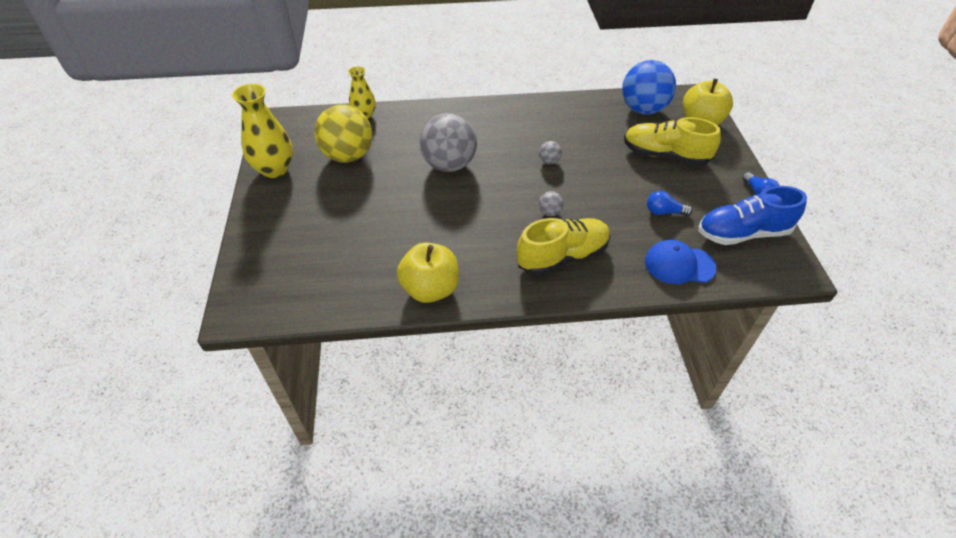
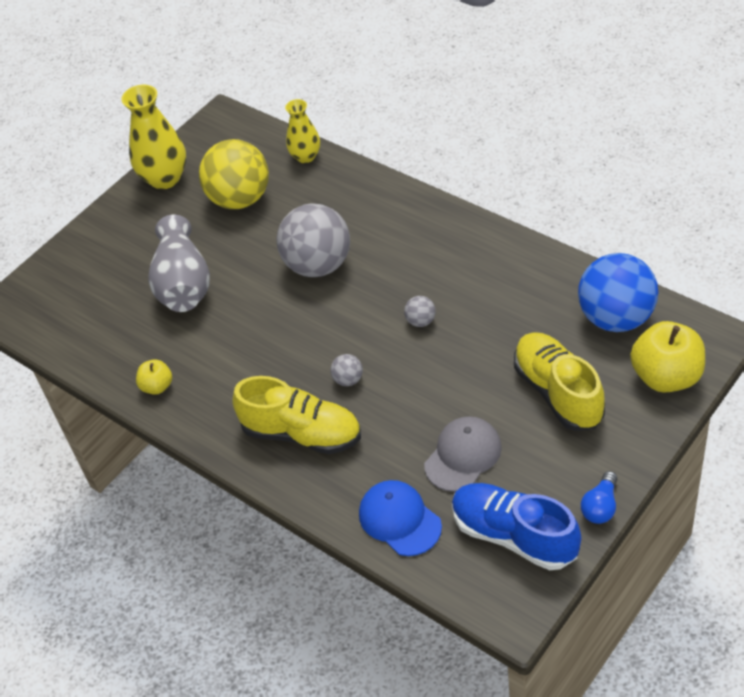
camera: 50 degrees right, 0 degrees up
yellow apple [397,242,459,303] -> yellow apple [136,360,172,395], size x0.52
blue light bulb [647,191,692,216] -> grey cap [424,416,502,492]
none -> grey vase [148,215,210,312]

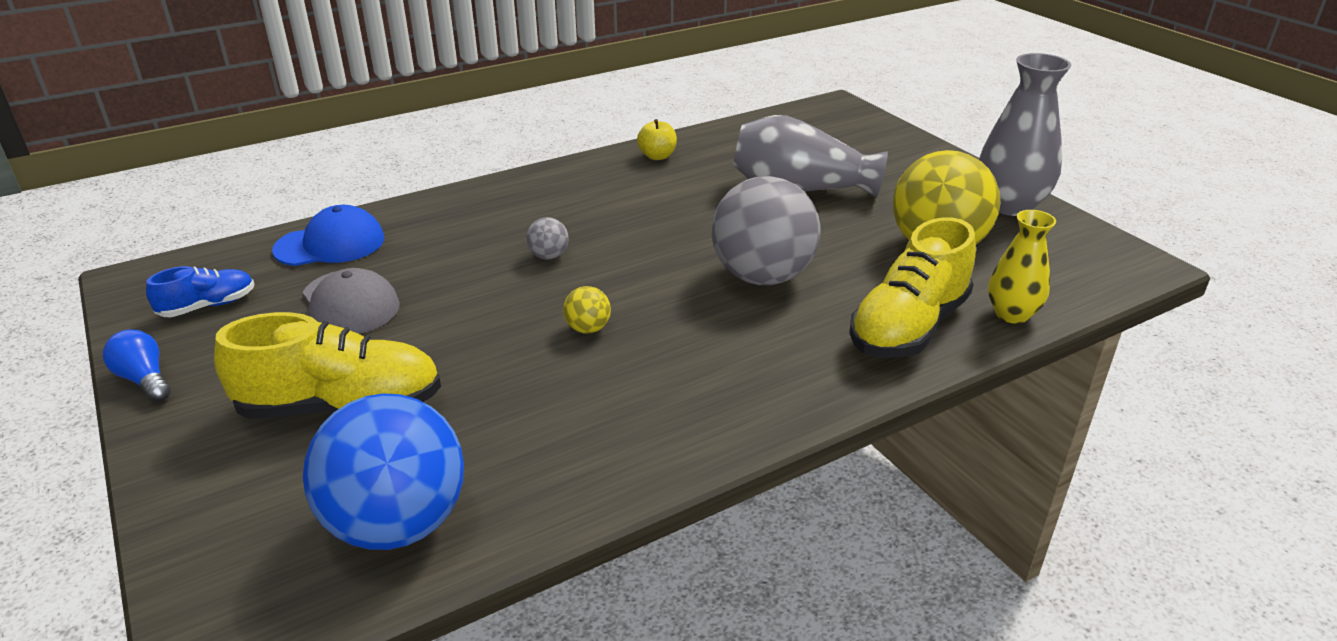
camera: 105 degrees right, 15 degrees down
yellow vase [121,85,186,189] -> grey vase [979,53,1071,216]
yellow shoe [232,376,361,454] -> yellow shoe moved to [849,217,976,357]
grey ball [404,296,436,327] -> yellow ball [563,286,611,334]
blue shoe [452,483,581,570] -> blue shoe [146,266,255,317], size x0.53
yellow apple [630,321,705,393] -> none

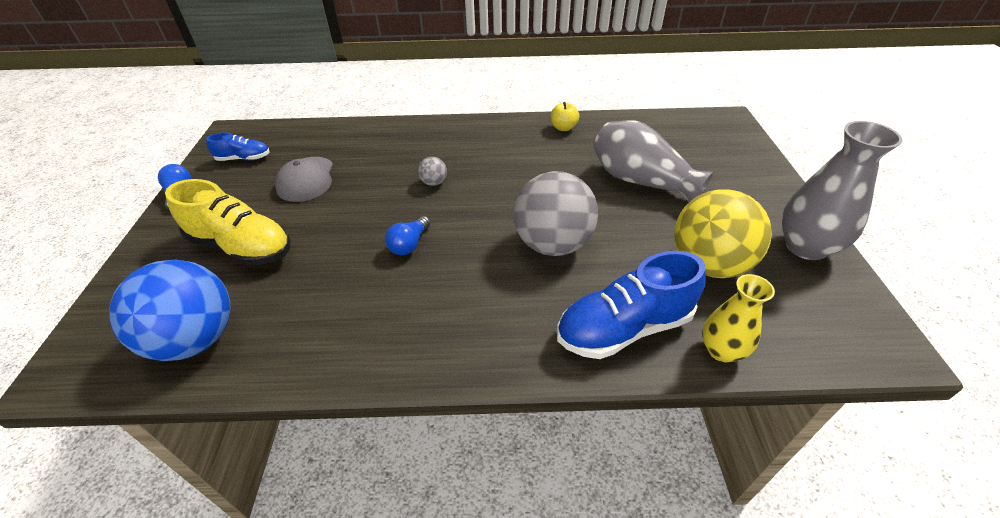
camera: 30 degrees right, 10 degrees up
blue cap [272,205,384,266] -> none
yellow ball [563,286,611,334] -> blue light bulb [385,216,430,255]
yellow shoe [849,217,976,357] -> blue shoe [557,251,706,359]

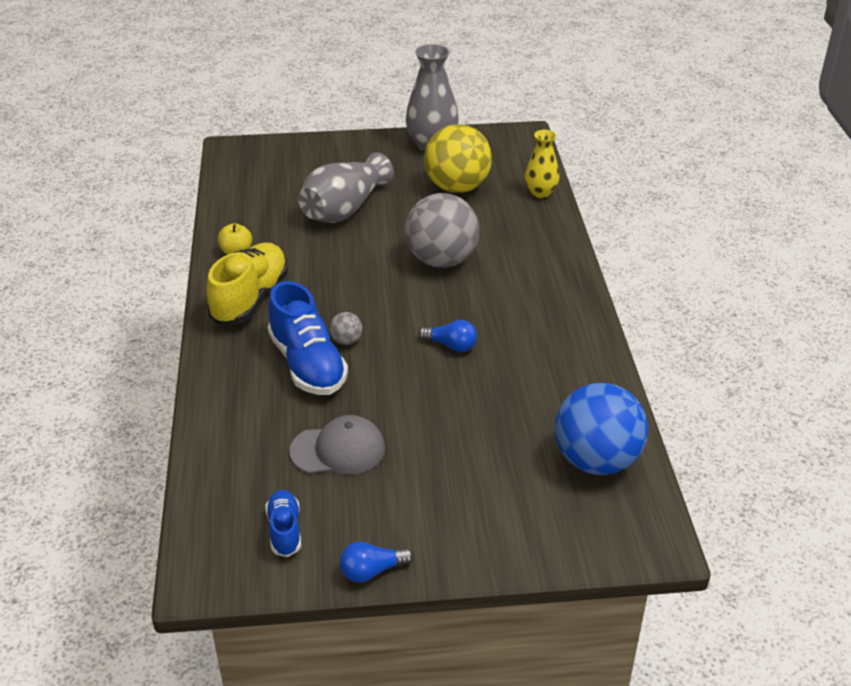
camera: 95 degrees left, 5 degrees down
yellow shoe [165,179,291,266] -> yellow shoe moved to [206,243,288,325]
blue shoe [557,251,706,359] -> blue shoe moved to [268,281,348,395]

